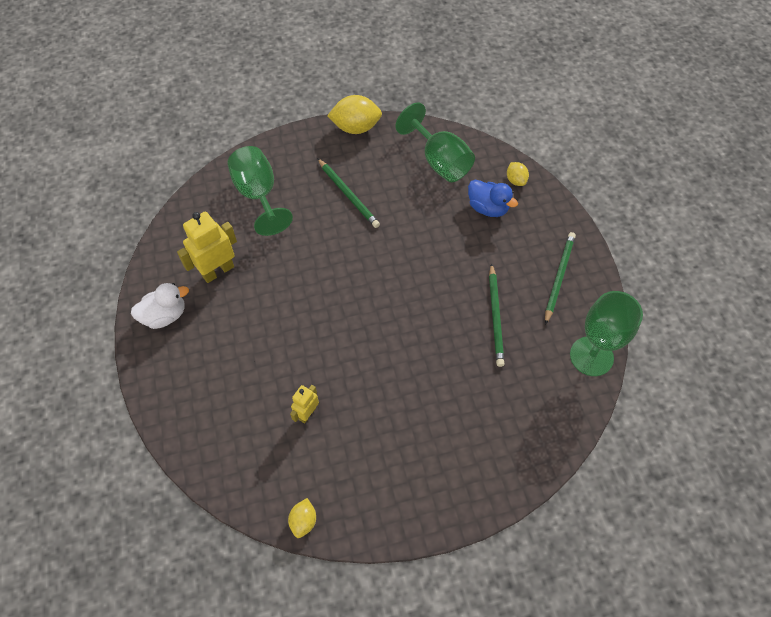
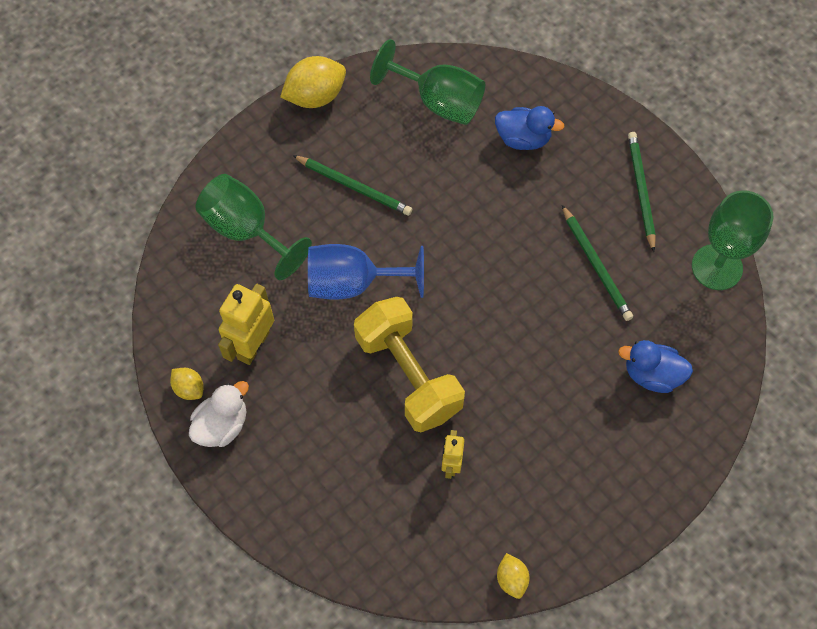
camera: 25 degrees left, 5 degrees up
yellow lemon [507,162,529,186] -> yellow lemon moved to [170,368,203,400]
none -> blue goblet [308,244,424,300]
none -> yellow dumbbell [354,297,465,432]
none -> blue duck [618,340,693,393]

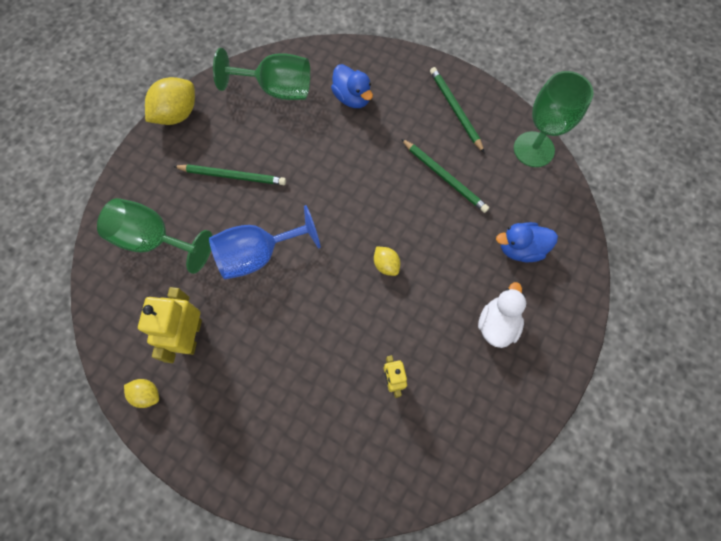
camera: 20 degrees left, 5 degrees up
white duck [189,381,249,447] -> white duck moved to [478,282,526,348]
yellow dumbbell [354,297,465,432] -> none
blue duck [495,106,565,150] -> blue duck turned 60 degrees clockwise [331,64,373,108]
yellow lemon [497,553,530,599] -> yellow lemon moved to [374,247,400,276]

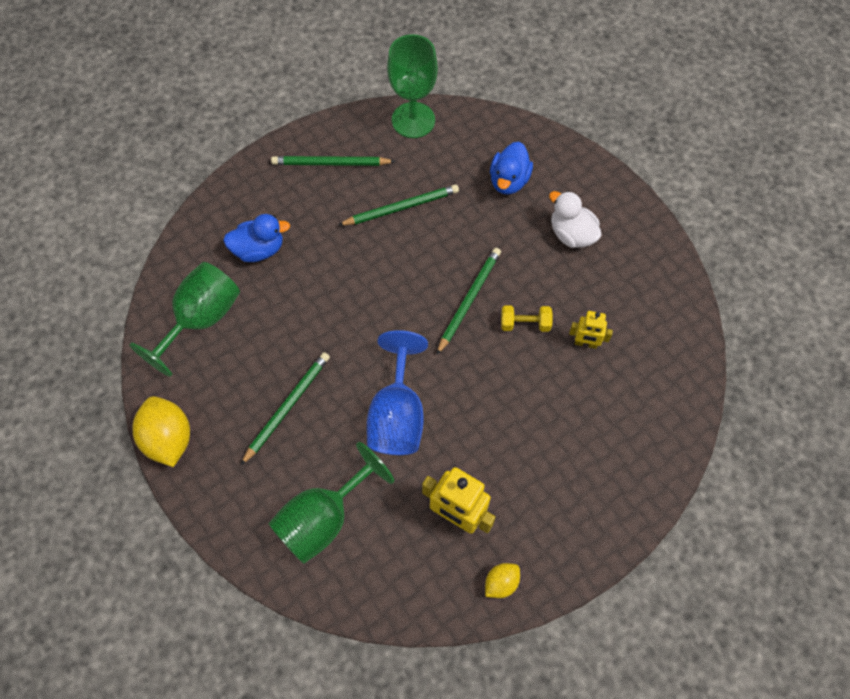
camera: 65 degrees left, 5 degrees down
yellow lemon [374,247,400,276] -> green pencil [437,248,501,355]
none -> yellow dumbbell [501,305,553,332]

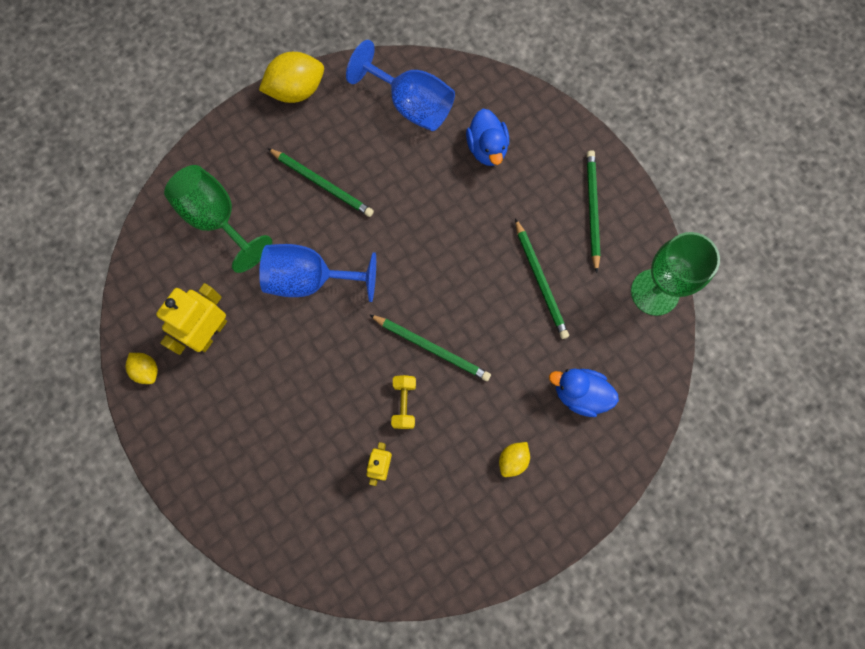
camera: 90 degrees right, 10 degrees up
green goblet [130,262,240,377] -> blue goblet [346,40,455,131]
white duck [549,191,602,248] -> yellow lemon [499,442,530,477]

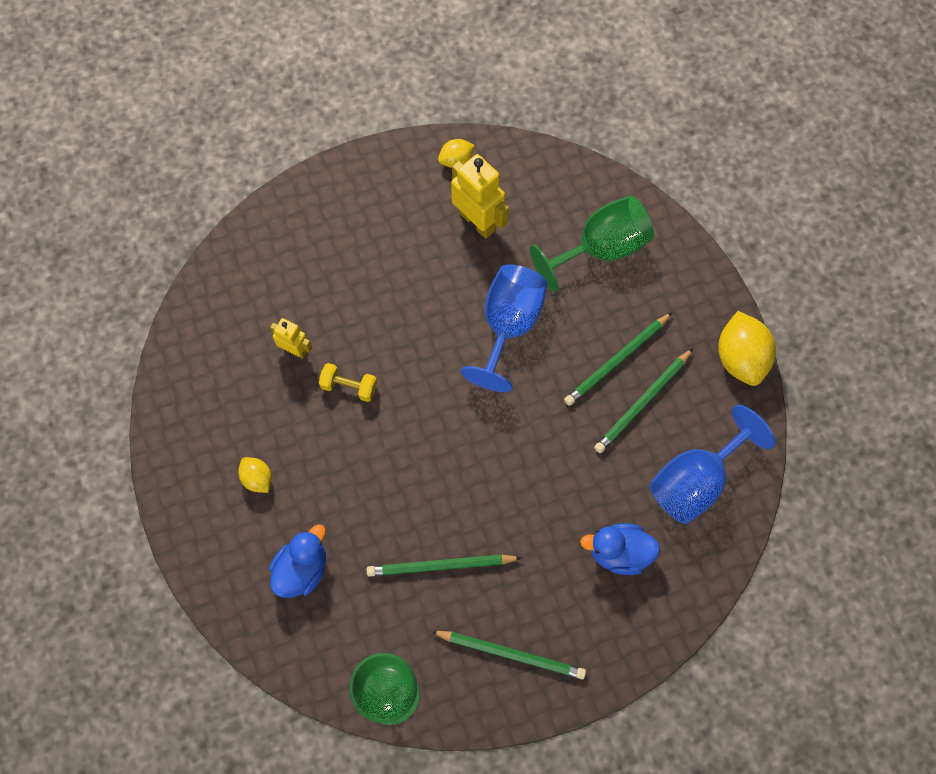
camera: 105 degrees right, 5 degrees down
green pencil [370,315,491,381] -> green pencil moved to [594,348,693,453]

